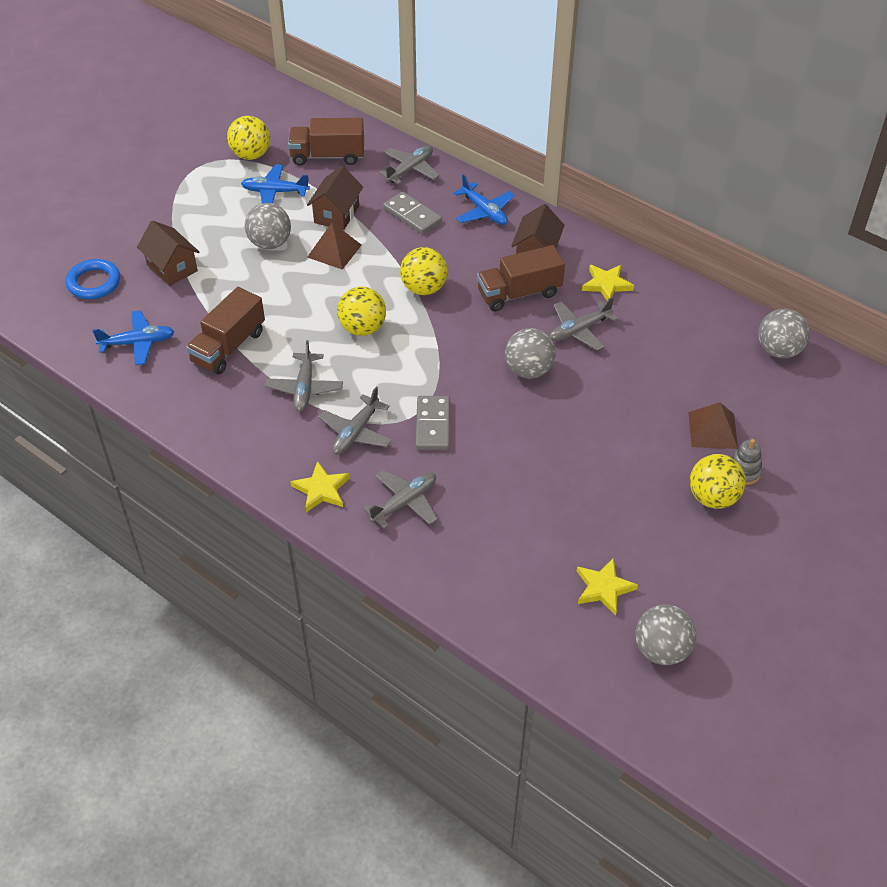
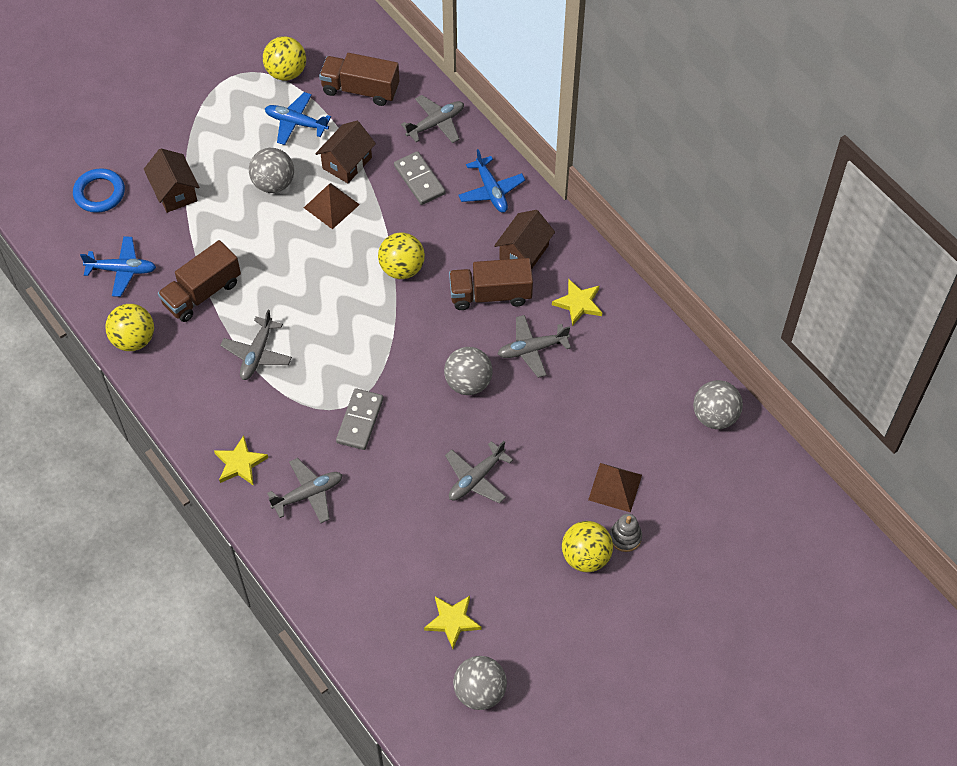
camera: 15 degrees right, 10 degrees up
grey plane [319,387,392,454] -> grey plane moved to [445,441,513,504]
yellow ball [337,287,386,336] -> yellow ball moved to [105,304,154,351]

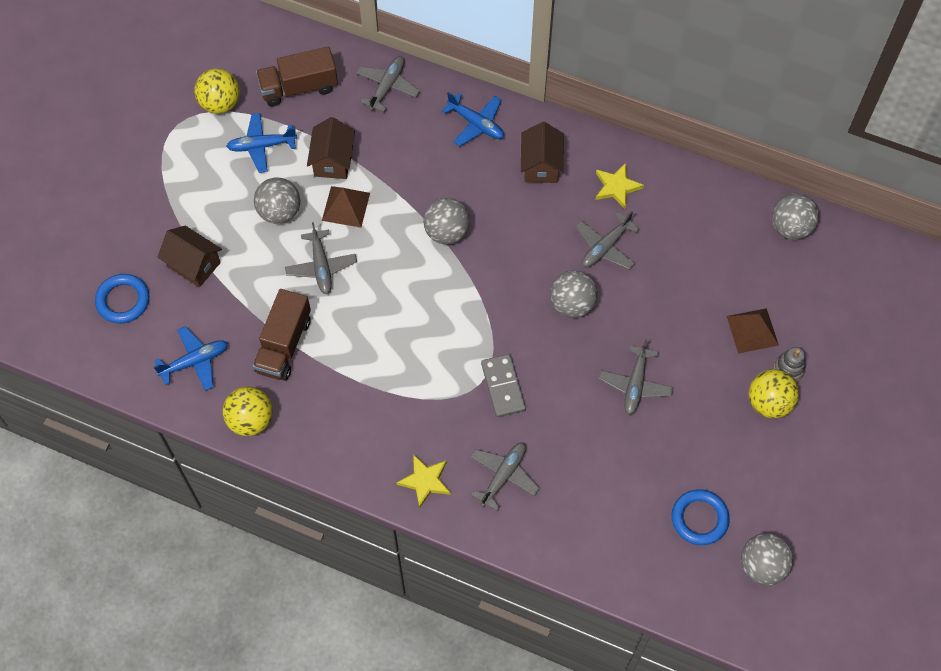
camera: 30 degrees left, 5 degrees up
grey plane [220,310,292,380] -> grey plane moved to [285,222,357,294]
yellow ball [378,233,425,279] -> grey ball [423,198,470,244]
grey domino [394,151,445,205] -> none
yellow star [424,596,481,649] -> blue ring [671,489,730,545]
brown truck [449,258,533,310] -> none

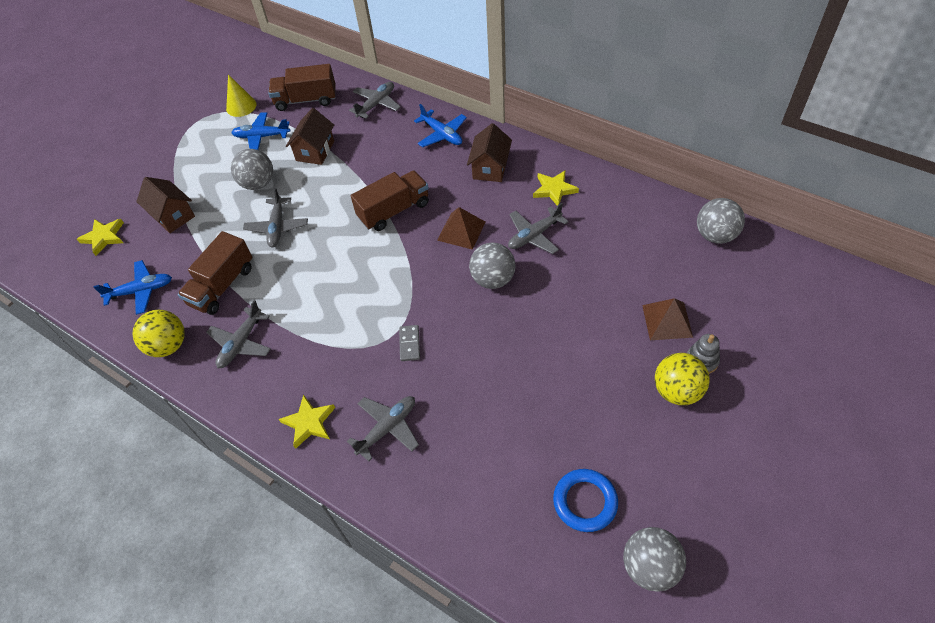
camera: 15 degrees right, 10 degrees down
blue ring [95,274,149,324] -> yellow star [77,219,124,256]
yellow ball [194,69,240,114] -> yellow cone [226,74,257,117]
brown pyramid [322,186,370,228] -> brown pyramid moved to [437,207,486,250]
grey ball [423,198,470,244] -> brown truck [351,171,429,231]
grey domino [481,354,526,417] -> grey domino [399,325,420,361], size x0.64
grey plane [599,339,674,415] -> grey plane moved to [206,300,271,368]

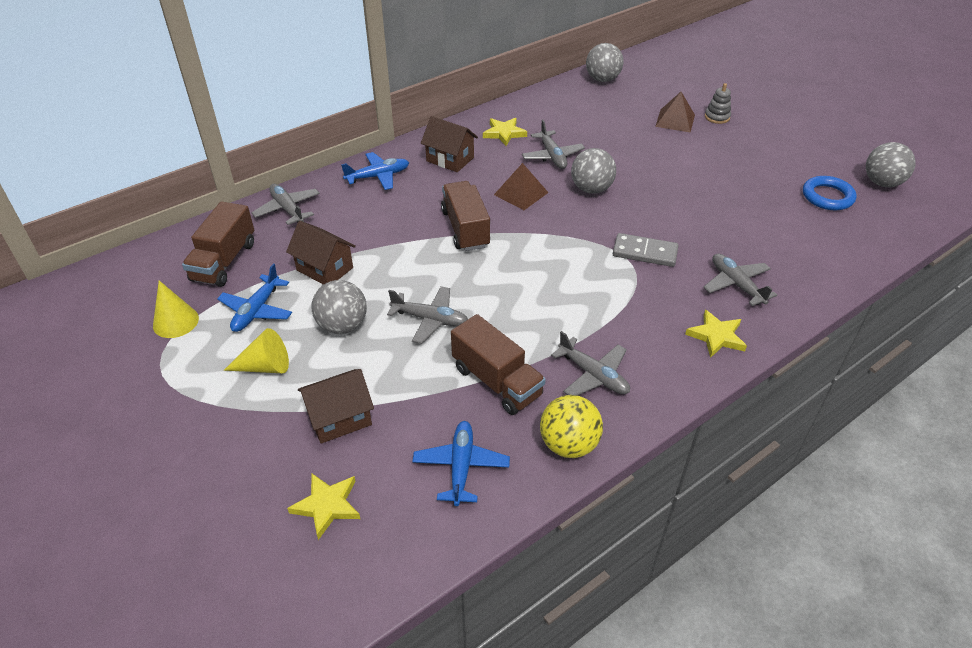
camera: 75 degrees left, 10 degrees down
grey domino [399,325,420,361] -> grey domino [613,233,679,267], size x1.56
yellow ball [655,353,710,405] -> none
none -> yellow cone [223,328,289,373]

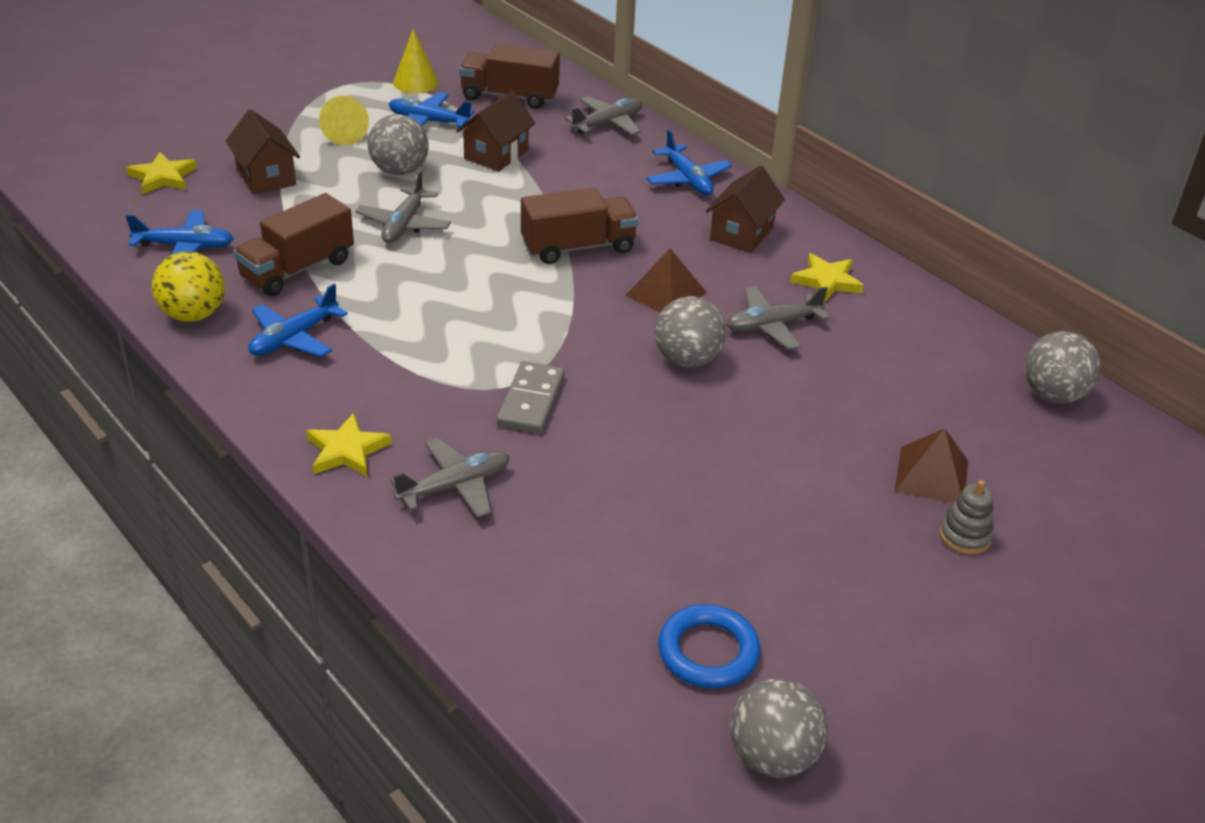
camera: 85 degrees right, 5 degrees down
grey plane [551,331,630,395] -> blue plane [248,284,348,357]

